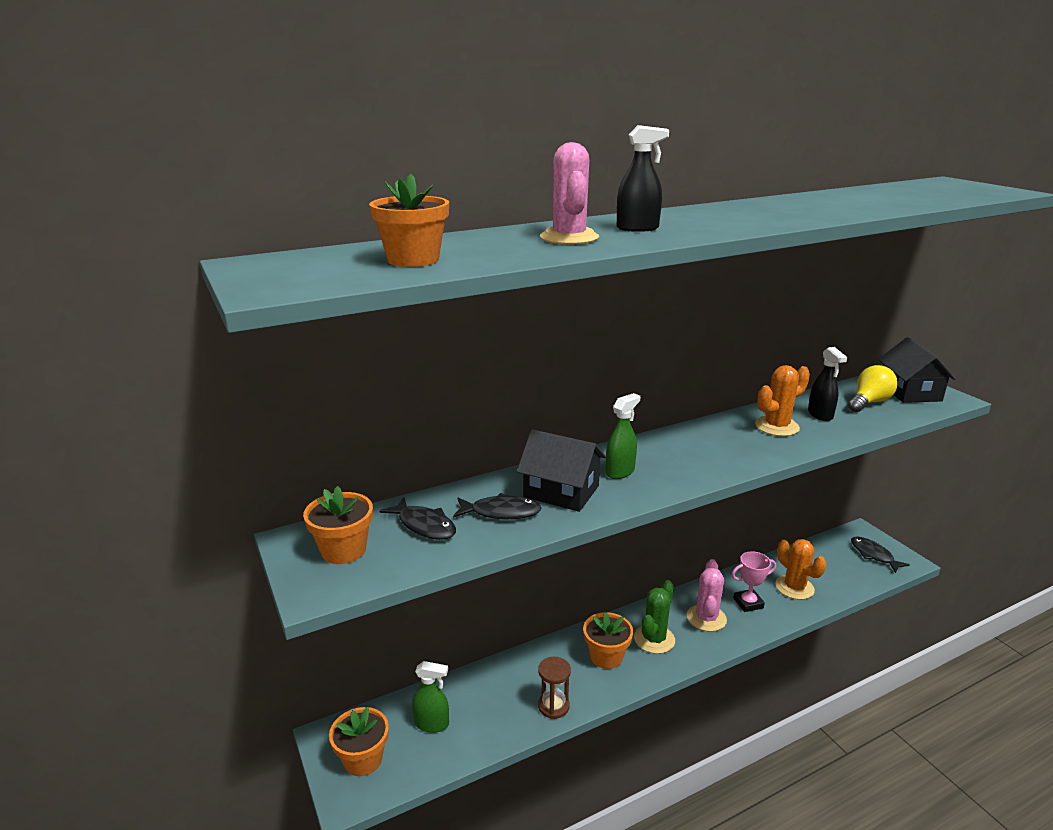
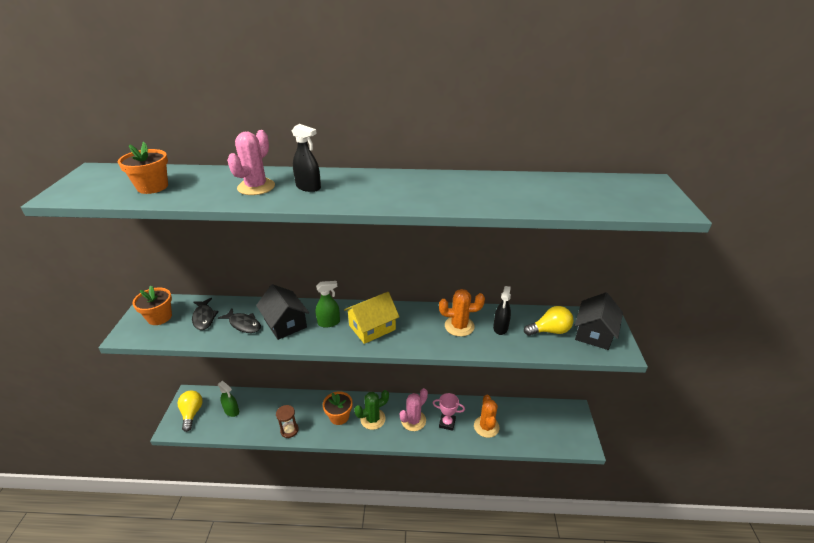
camera: 30 degrees right, 10 degrees up
orange flower pot [329,707,389,776] -> yellow light bulb [178,391,203,432]
black fish [851,537,910,573] -> none
none -> yellow house [344,292,400,344]

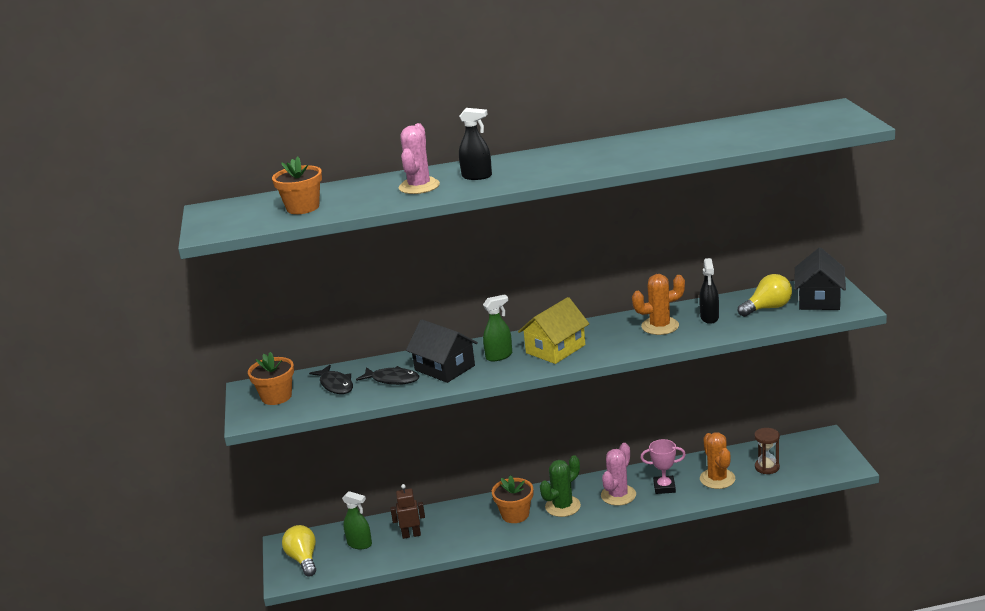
camera: 10 degrees left, 10 degrees down
brown hourglass [276,405,299,438] -> brown hourglass moved to [754,428,780,474]
none -> brown robot [390,484,425,539]

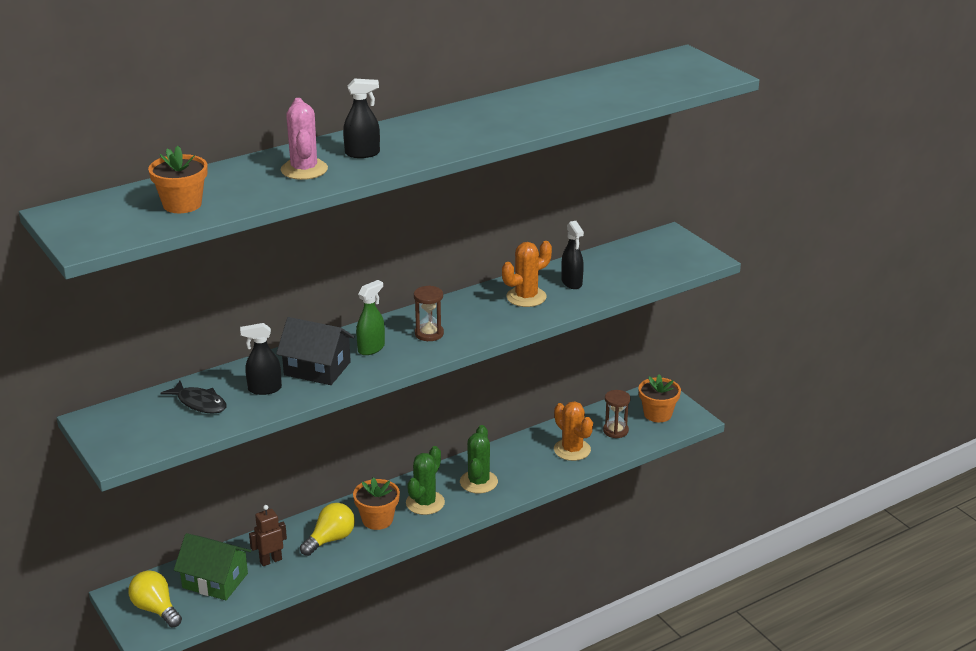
camera: 25 degrees left, 5 degrees up
orange flower pot [248,352,294,405] -> orange flower pot moved to [639,374,681,422]
green spray bottle [342,491,372,549] -> green house [174,533,251,600]
black fish [356,366,419,385] -> black spray bottle [240,323,282,395]
yellow house [518,297,589,364] -> brown hourglass [414,286,444,341]
pink cactus [601,443,636,506] -> green cactus [460,425,498,493]
pink trophy [640,439,686,494] -> none
yellow light bulb [738,274,792,317] -> yellow light bulb moved to [300,503,355,556]
black house [794,247,846,310] -> none

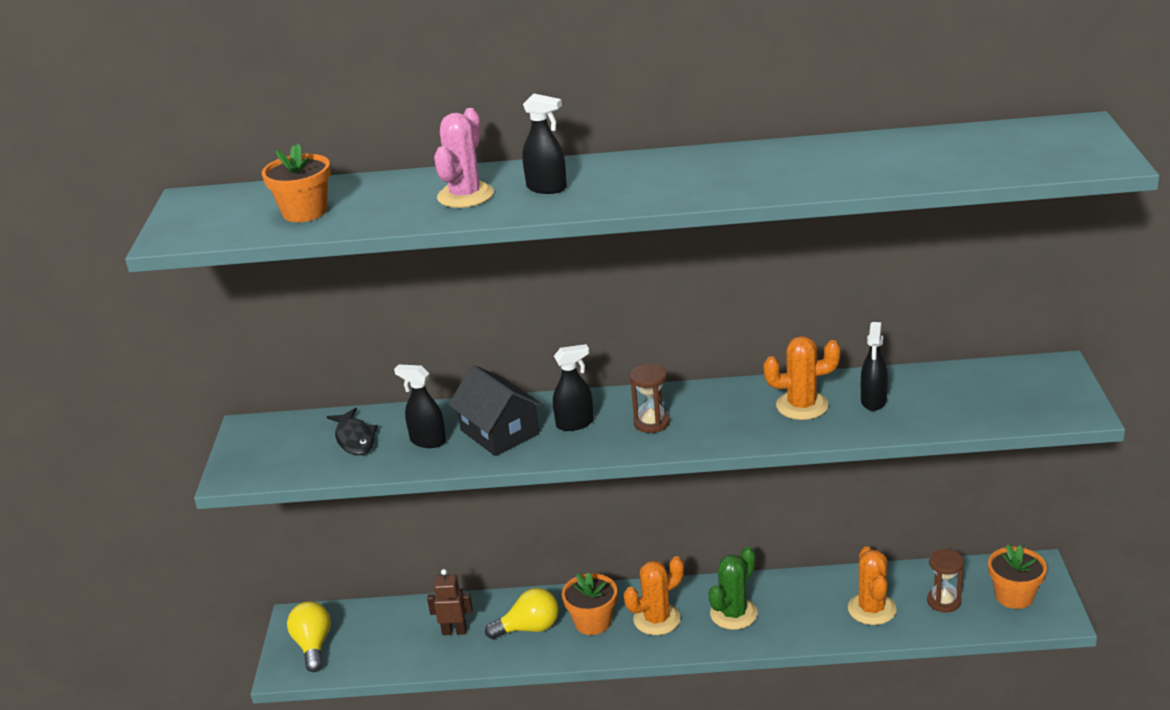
camera: 35 degrees right, 0 degrees up
green house [174,533,251,600] -> none
green spray bottle [356,280,385,355] -> black spray bottle [553,344,594,431]
green cactus [406,446,445,515] -> orange cactus [624,556,684,635]

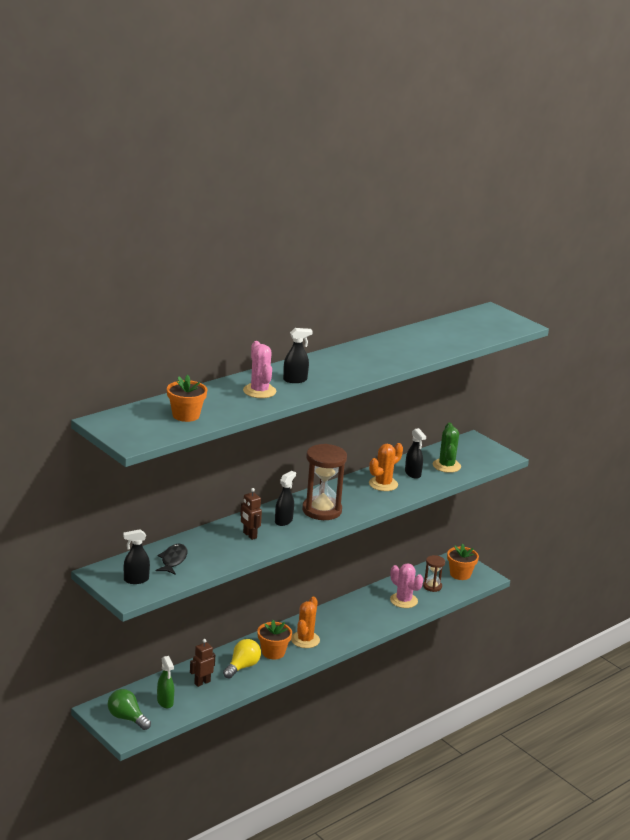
camera: 45 degrees left, 5 degrees down
yellow light bulb [287,601,331,672] -> green light bulb [108,689,151,730]
black fish [327,408,378,455] -> black fish turned 105 degrees counterclockwise [156,544,188,575]
black spray bottle [394,364,446,448] -> black spray bottle moved to [123,529,150,584]
black house [448,365,544,456] -> brown robot [240,488,262,540]
brown hourglass [630,364,670,433] -> brown hourglass [302,444,347,520], size x1.87
green cactus [708,547,758,630] -> green cactus moved to [433,423,461,473]
orange cactus [848,546,897,625] -> pink cactus [390,563,423,608]
none -> green spray bottle [157,656,174,708]

